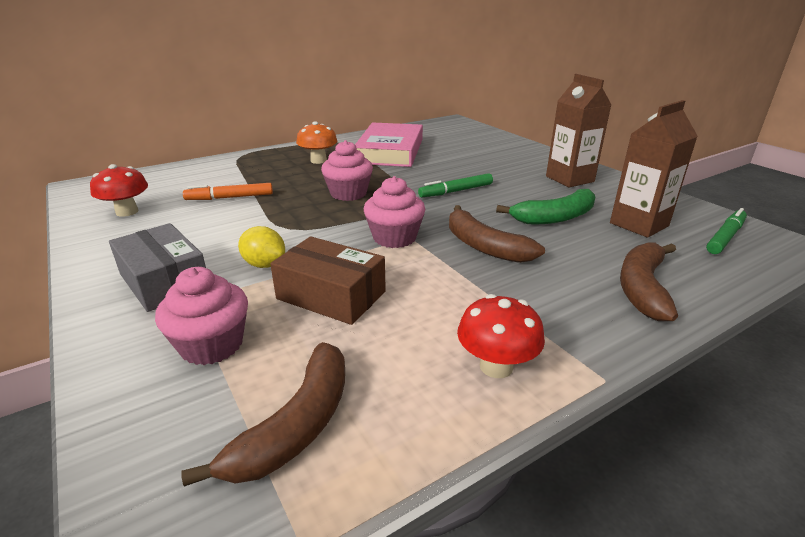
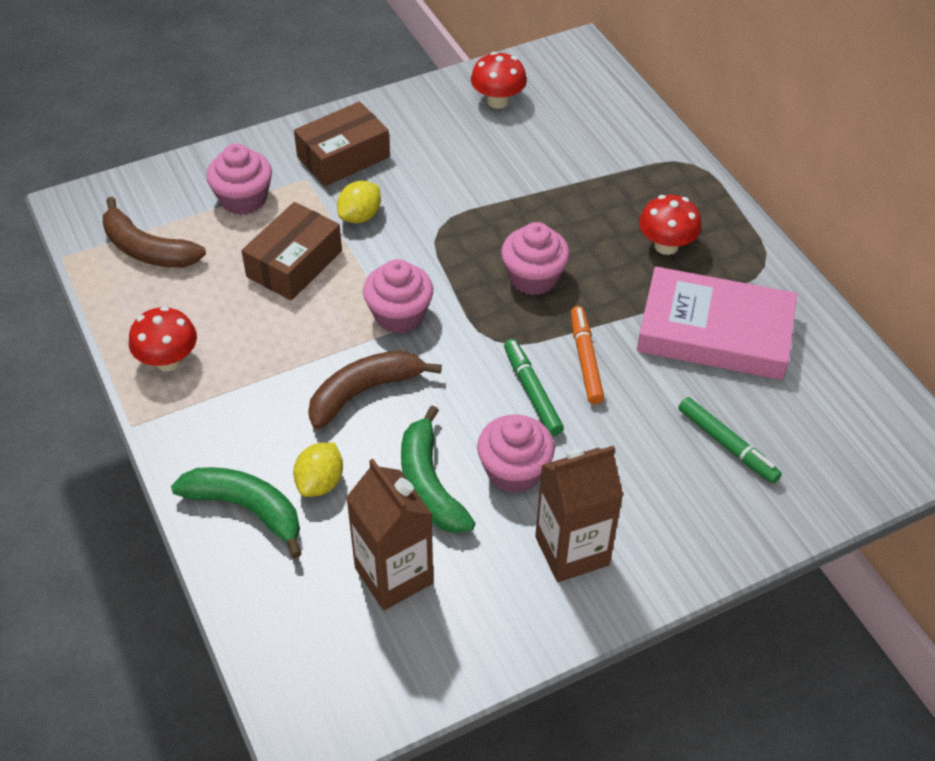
camera: 95 degrees right, 20 degrees up
grey box [109,223,206,312] -> brown box [294,101,390,186]
orange marker [183,183,273,200] -> orange marker moved to [571,306,604,404]
orange mushroom [296,121,337,164] -> red mushroom [639,195,702,255]
brown banana [620,243,678,321] -> green banana [171,467,302,558]
green marker [706,208,747,254] -> green marker moved to [678,397,782,483]
none -> yellow lemon [293,443,343,497]
none -> pink cupcake [477,415,555,493]

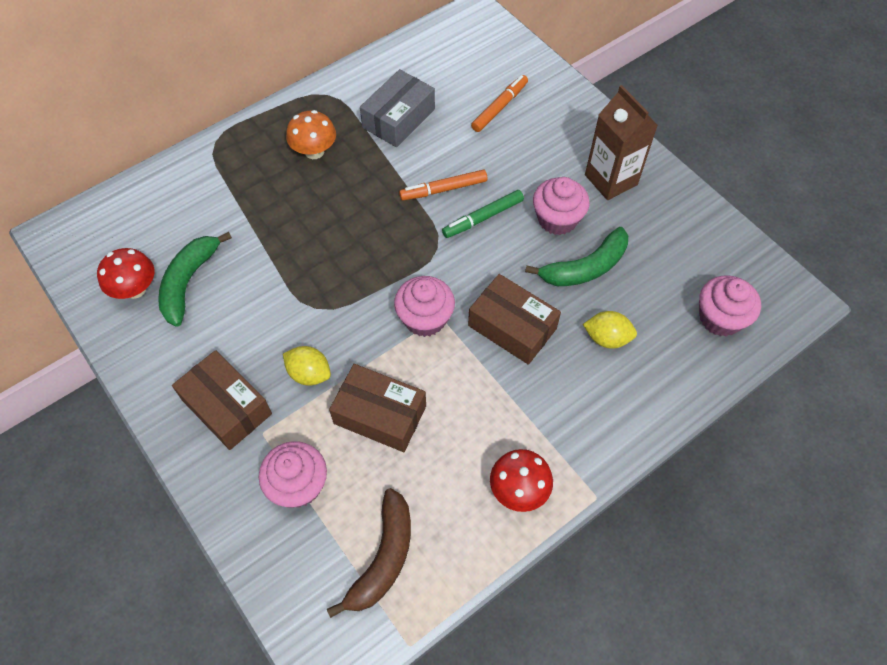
camera: 100 degrees left, 10 degrees up
green banana [171,467,302,558] -> green banana moved to [158,232,232,327]
brown banana [308,351,442,429] -> brown box [468,274,561,365]
brown carton [346,459,433,610] -> none
pink cupcake [501,222,570,295] -> pink cupcake moved to [699,275,761,336]
pink book [637,266,797,380] -> grey box [360,69,435,147]
red mushroom [639,195,702,255] -> orange mushroom [286,110,336,159]
green marker [678,397,782,483] -> orange marker [471,75,528,132]

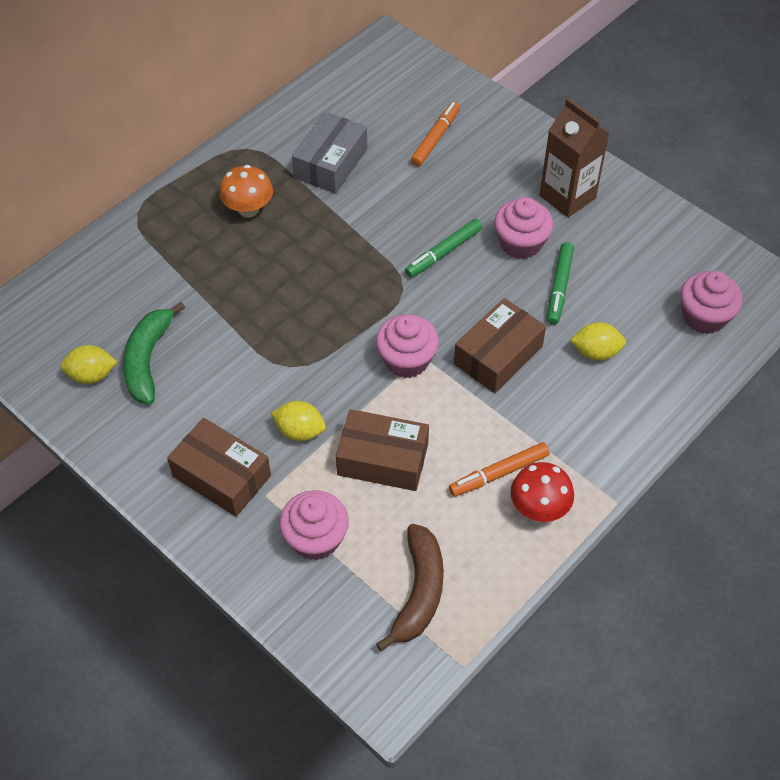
camera: 10 degrees left, 5 degrees down
red mushroom [97,248,154,299] -> yellow lemon [60,345,117,384]
orange marker [399,169,488,201] -> orange marker moved to [449,442,550,497]
brown box [468,274,561,365] -> brown box turned 75 degrees counterclockwise [454,298,546,393]
green banana [525,227,628,286] -> green marker [547,242,574,325]

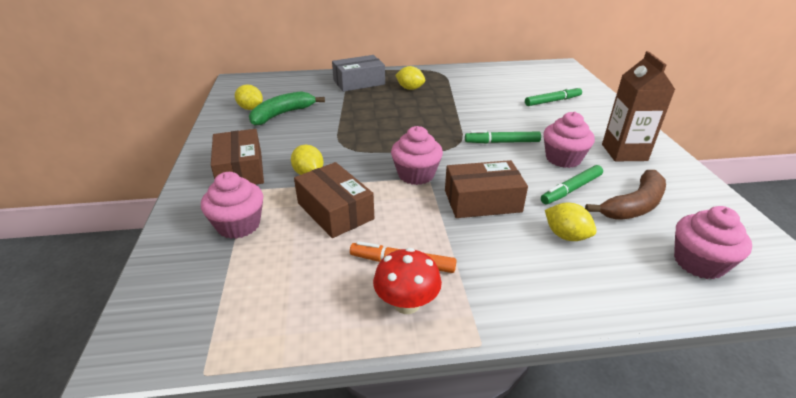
camera: 40 degrees right, 20 degrees down
orange mushroom [219,165,273,218] -> yellow lemon [396,66,425,90]
grey box [292,112,367,194] -> grey box moved to [332,55,385,92]
brown banana [376,524,444,651] -> brown banana moved to [585,170,666,220]
orange marker [411,101,460,167] -> green marker [525,86,582,106]

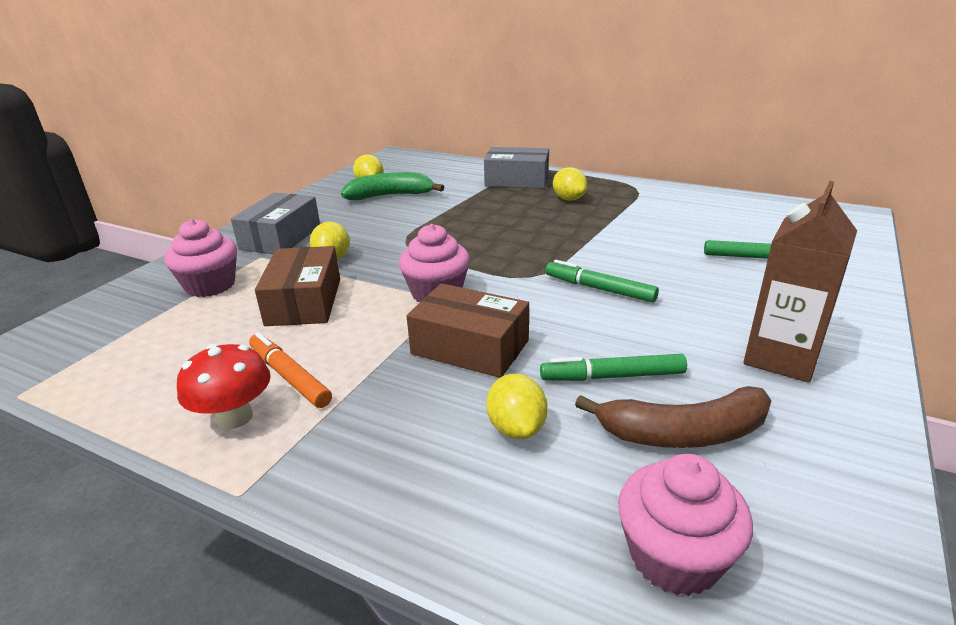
camera: 35 degrees right, 5 degrees down
brown box [211,129,264,185] -> grey box [231,193,320,254]
pink cupcake [544,112,595,168] -> none

